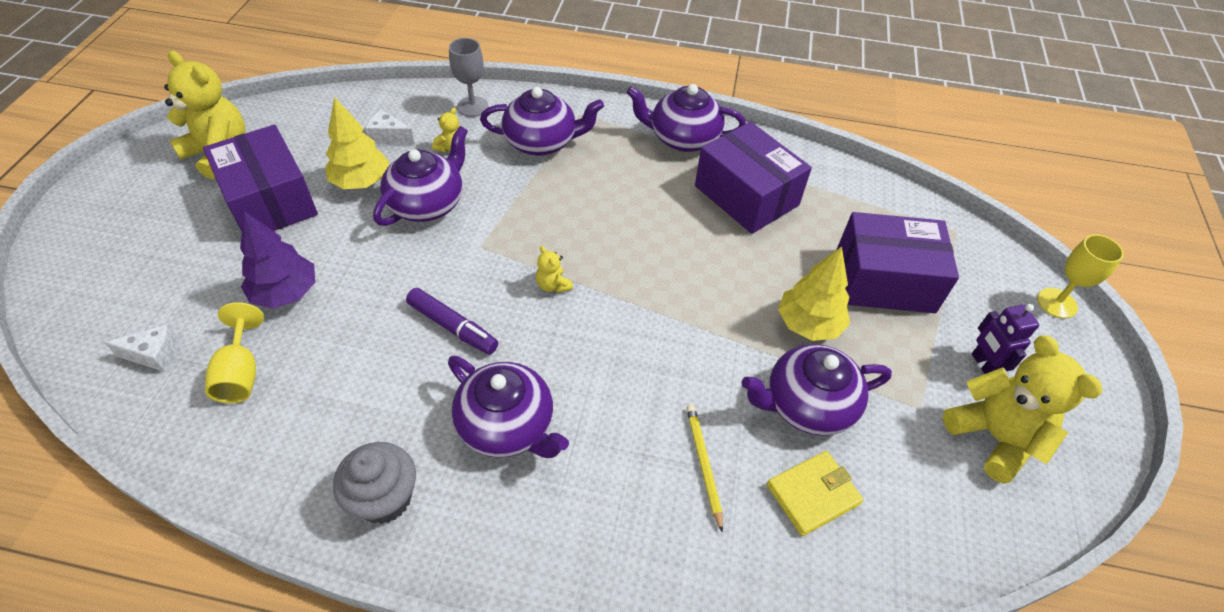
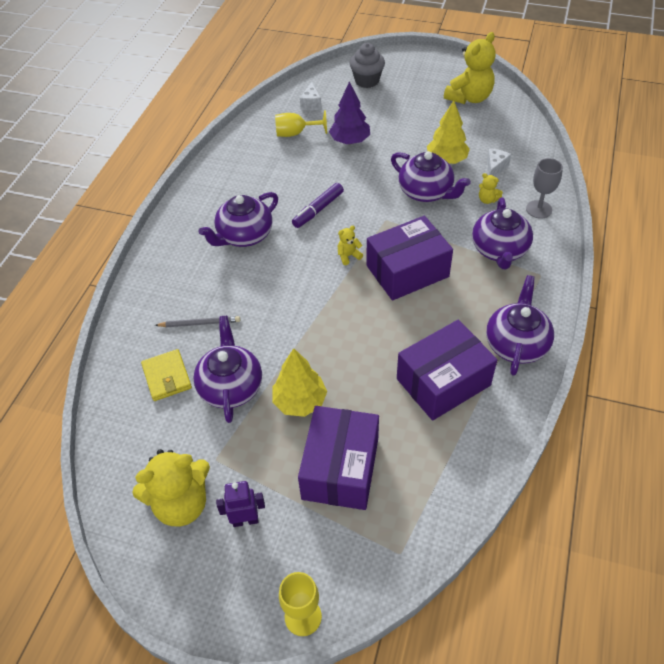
camera: 100 degrees right, 0 degrees up
purple box [203,125,318,231] -> purple box moved to [367,216,453,301]
grey cupcake [333,442,416,524] -> grey cupcake moved to [349,43,385,88]
yellow pencil [686,405,723,533] -> grey pencil [155,316,240,327]

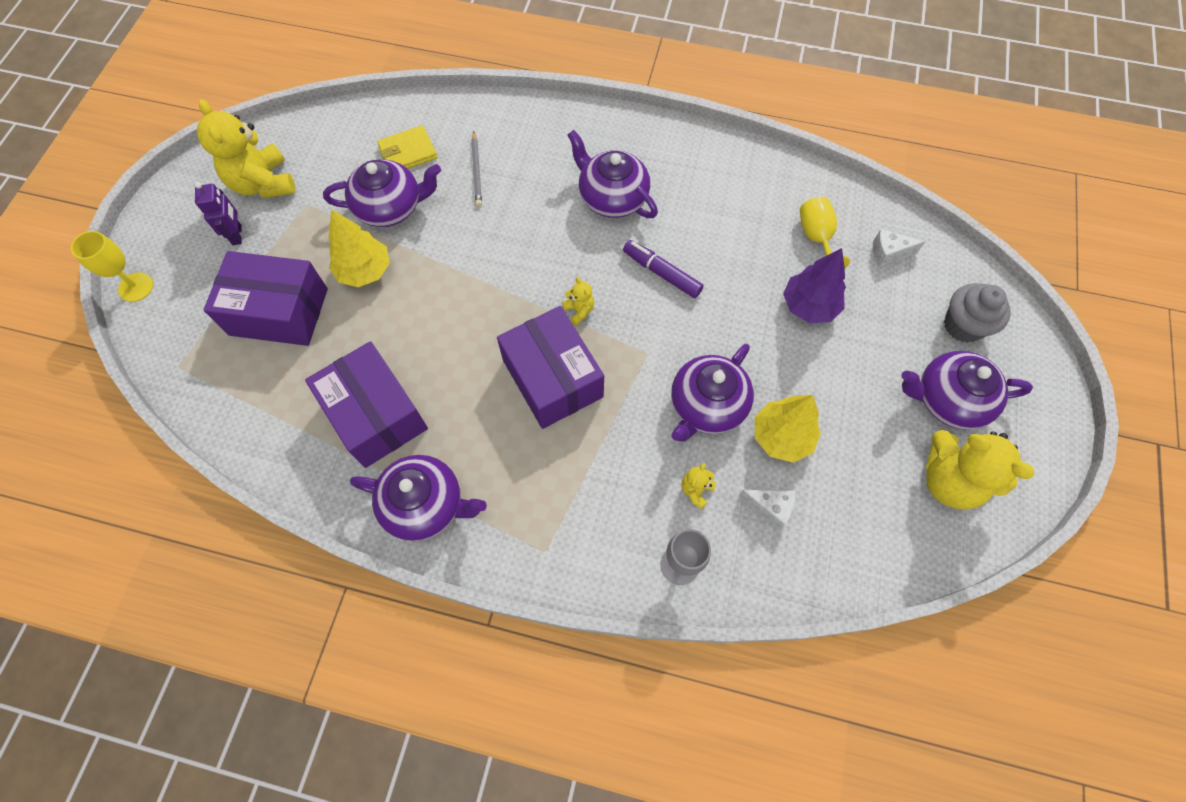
camera: 85 degrees right, 15 degrees up
purple teapot [472,198,533,269] -> purple teapot moved to [901,351,1033,430]

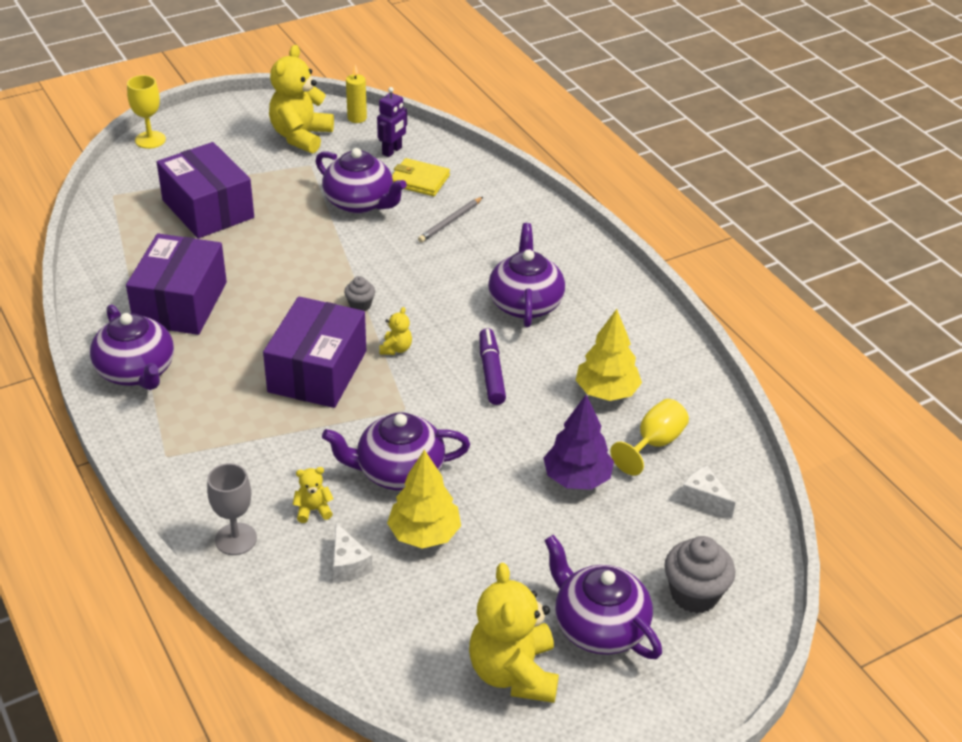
camera: 45 degrees right, 25 degrees down
purple robot [195,182,242,245] -> purple robot moved to [377,87,407,157]
yellow tree [328,209,390,287] -> yellow tree moved to [575,309,642,401]
none -> grey cupcake [344,276,375,311]
none -> yellow candle [346,65,367,123]

